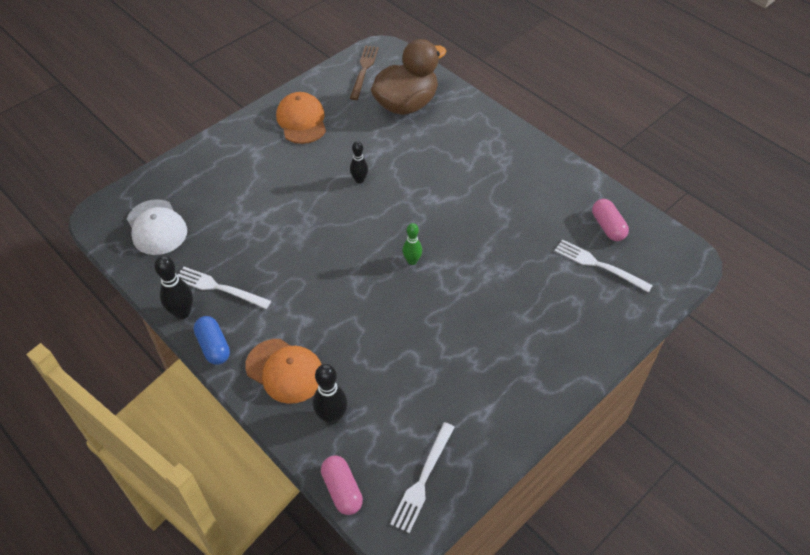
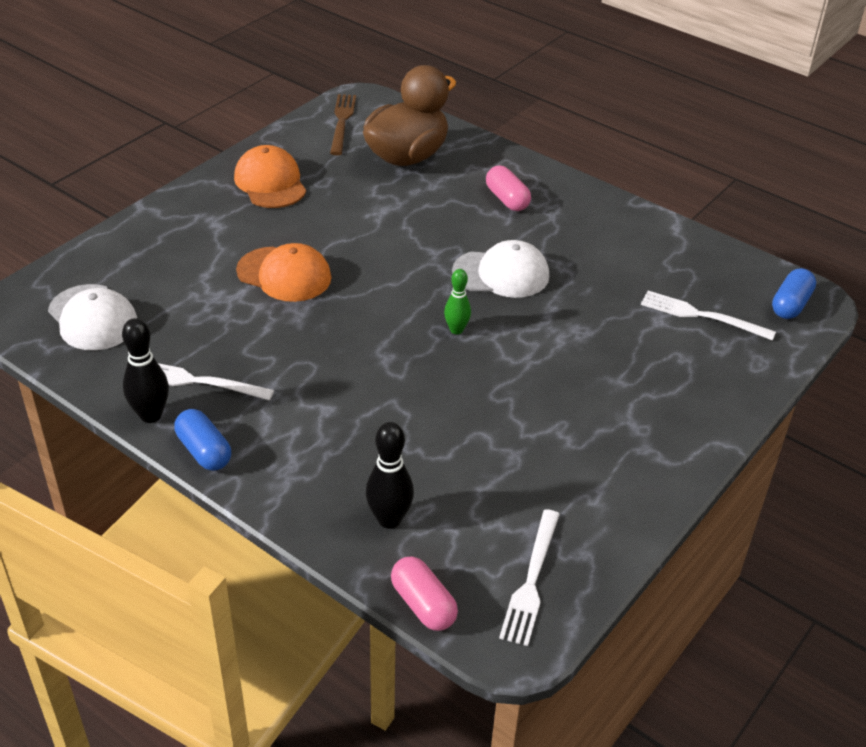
camera: 10 degrees left, 10 degrees down
orange cap [245,339,322,404] -> orange cap moved to [236,243,332,302]
black bowling pin [350,141,368,184] -> none
pink capsule [592,199,629,241] -> pink capsule moved to [486,166,531,211]
none -> white cap [452,240,549,298]
none -> blue capsule [772,268,816,319]

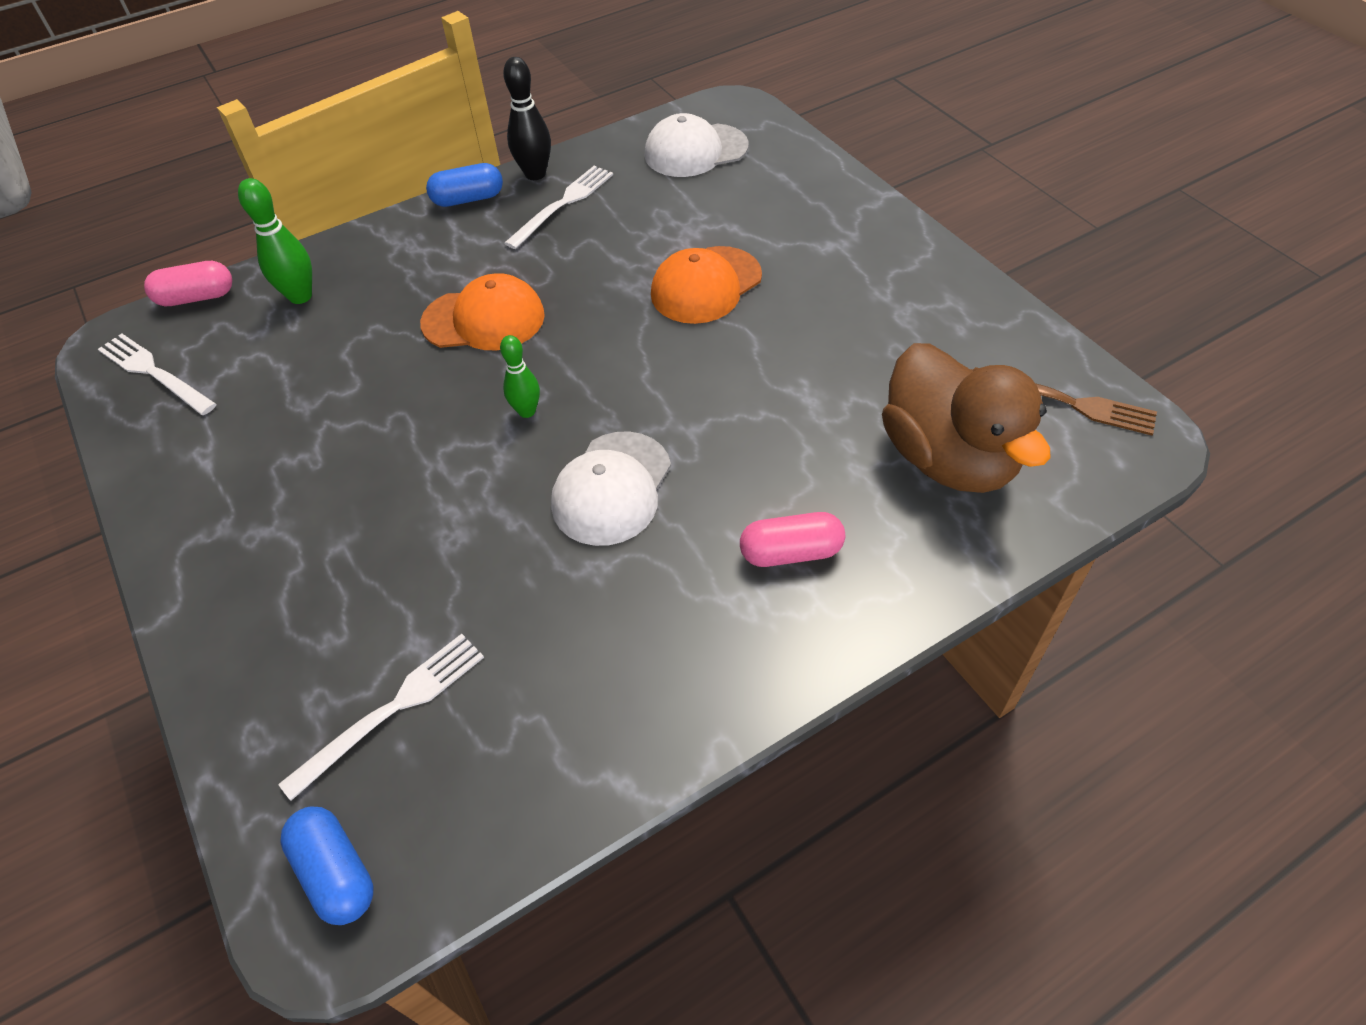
camera: 115 degrees right, 10 degrees up
orange cap [234,145,306,208] -> orange cap moved to [420,273,545,350]
black bowling pin [366,422,414,529] -> green bowling pin [238,178,312,304]

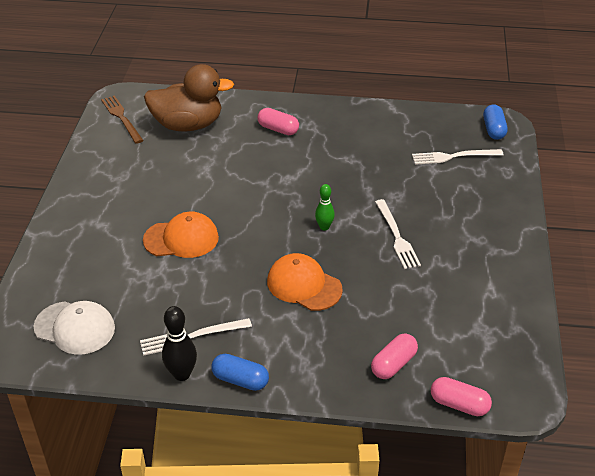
camera: 145 degrees left, 10 degrees down
white fork [98,333,216,415] -> white fork moved to [375,199,421,269]
green bowling pin [238,178,312,304] -> pink capsule [371,333,418,379]
white cap [551,431,671,546] -> none
brown duck [882,343,1051,493] -> brown duck turned 75 degrees clockwise [144,64,234,132]

